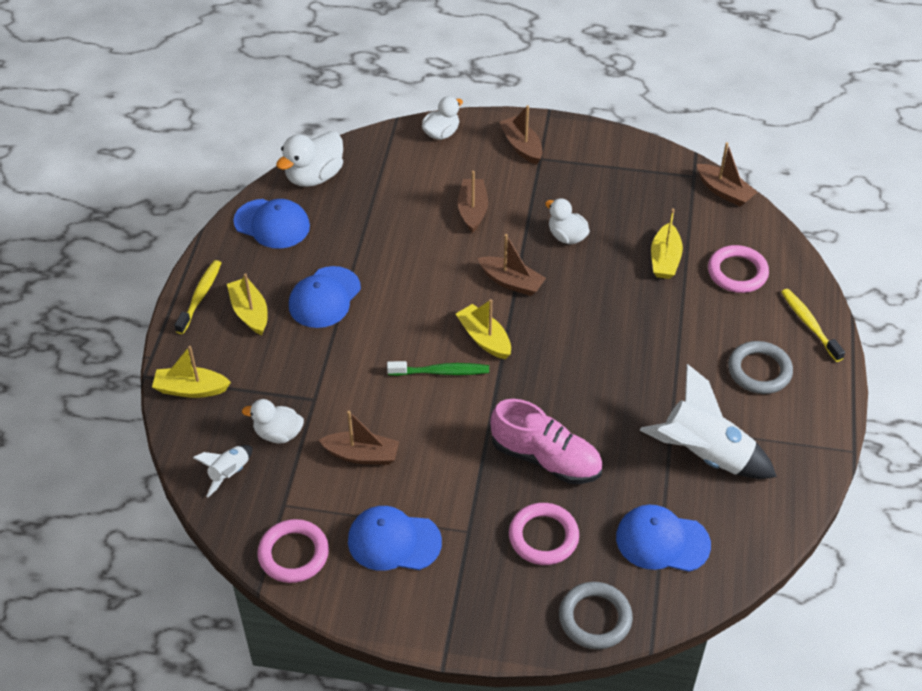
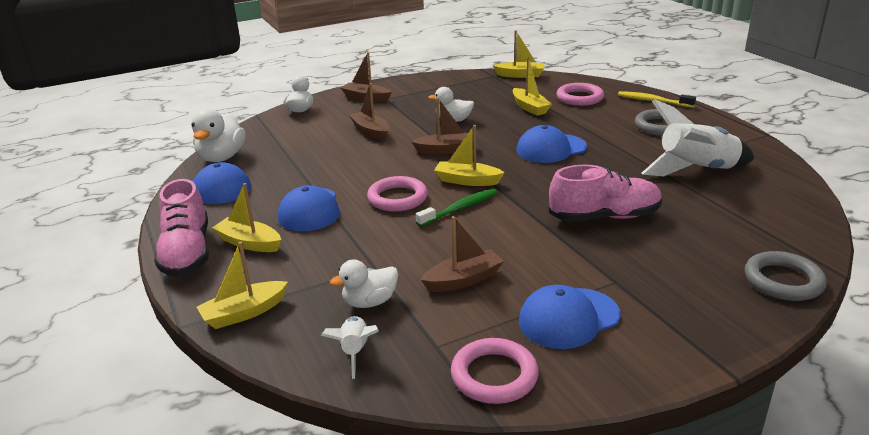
camera: 35 degrees left, 20 degrees down
yellow toothbrush [174,260,221,334] -> pink shoe [154,179,209,277]
pink ring [509,503,579,565] -> pink ring moved to [367,176,428,212]
blue cap [616,505,711,572] -> blue cap moved to [516,125,587,163]
brown boat [697,142,757,207] -> yellow boat [493,30,544,78]

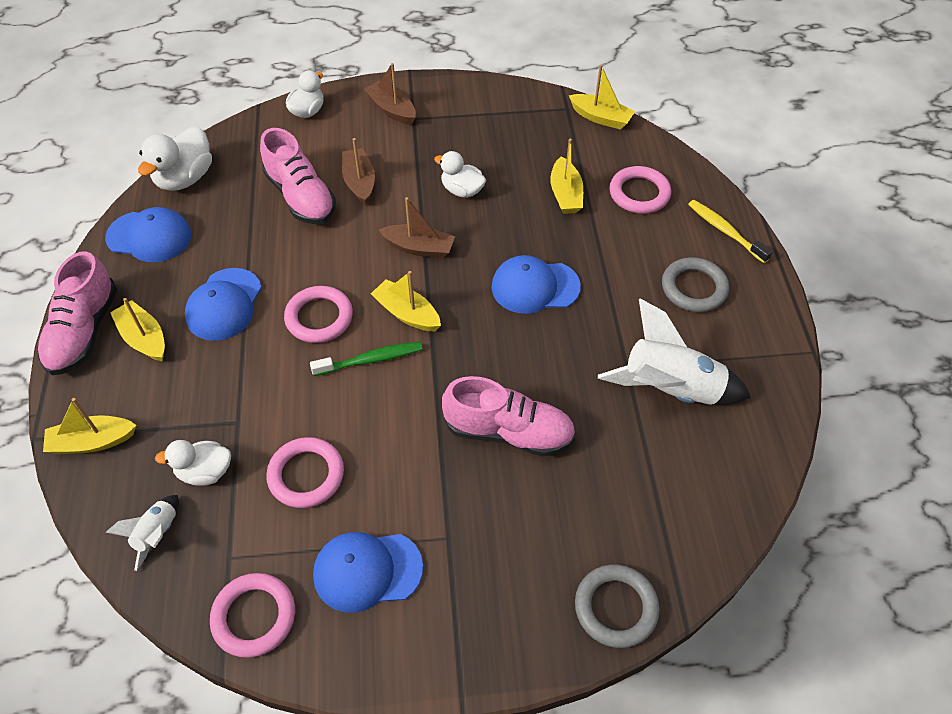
camera: 20 degrees right, 25 degrees up
brown boat [421,216,504,292] -> pink ring [266,437,344,508]
none -> pink shoe [260,128,336,224]

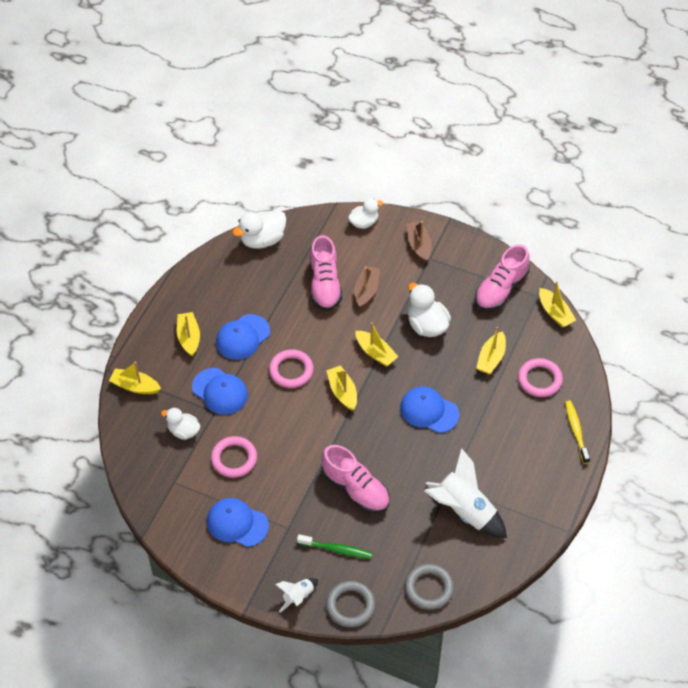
camera: 30 degrees right, 0 degrees up
pink shoe [37,251,117,375] -> pink shoe moved to [475,244,530,311]
blue cap [105,207,191,262] -> blue cap moved to [192,368,248,415]
white rocket [105,495,179,571] -> white rocket moved to [275,578,318,612]
pink ring [210,573,295,658] -> none
green toothbrush [310,342,422,376] -> green toothbrush moved to [297,534,372,559]
brown boat [379,197,455,258] -> yellow boat [356,322,399,366]
white duck [434,151,486,198] -> white duck [408,283,451,337], size x1.52
grey ring [662,257,729,312] -> grey ring moved to [405,564,454,610]

